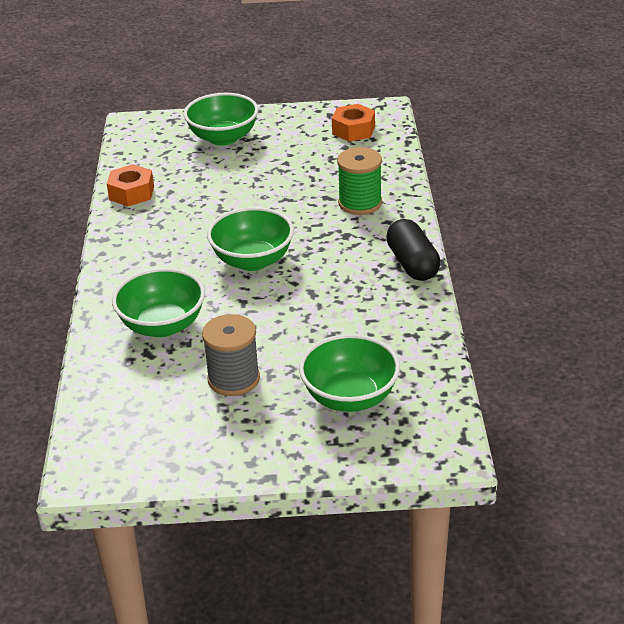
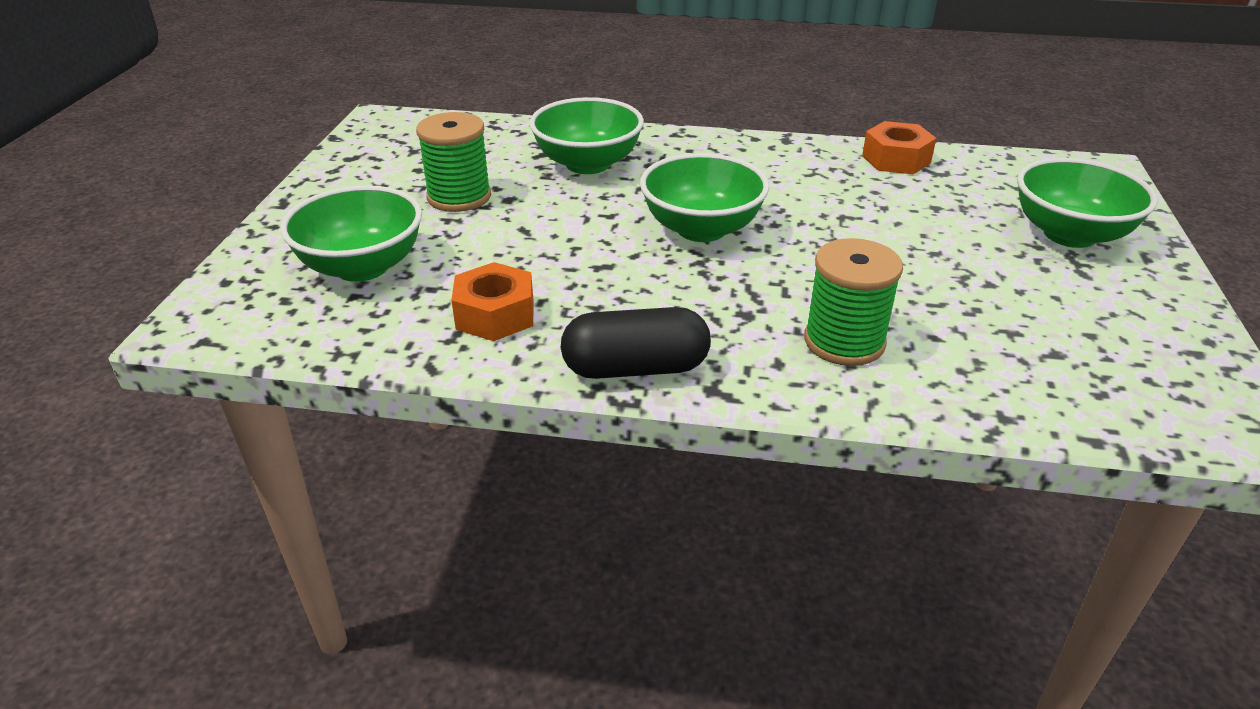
camera: 100 degrees right, 0 degrees up
grey spool [202,314,260,396] -> green spool [416,112,491,212]
orange nut [332,104,375,142] -> orange nut moved to [451,262,534,341]

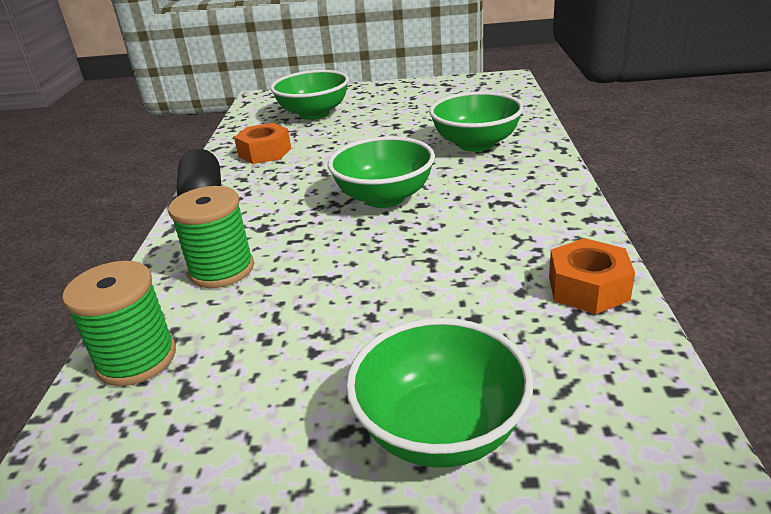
camera: 85 degrees right, 5 degrees down
green spool [416,112,491,212] -> green spool moved to [62,261,176,386]

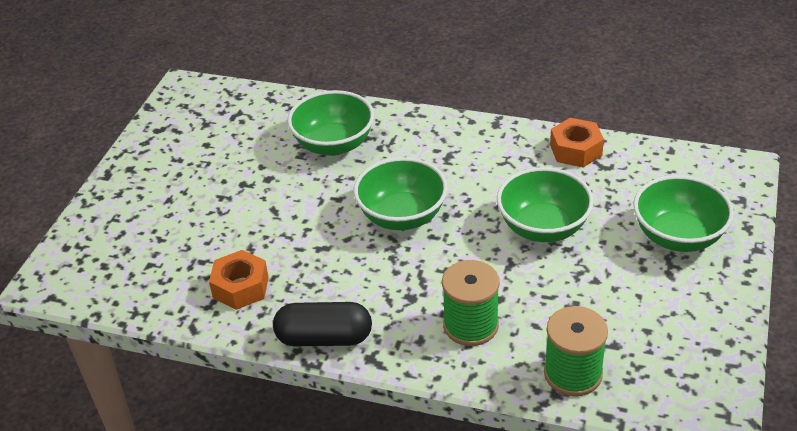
camera: 75 degrees left, 10 degrees up
green bowl [270,70,349,120] -> green bowl moved to [497,167,594,242]

